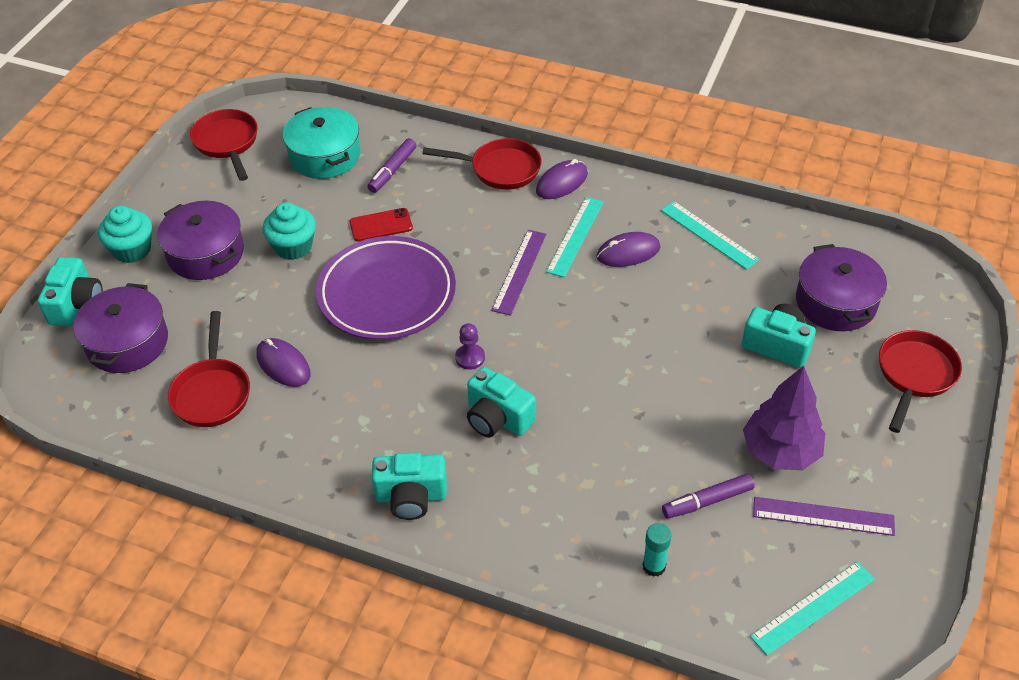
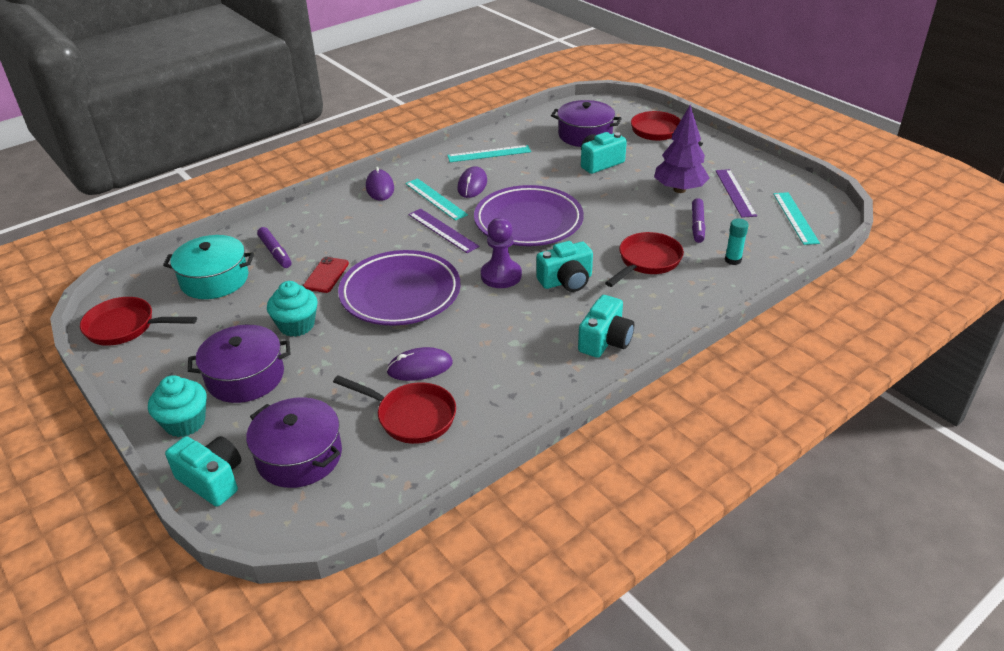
camera: 60 degrees left, 10 degrees down
red pan [422,138,542,190] -> red pan moved to [605,232,684,287]
purple pawn [455,323,485,370] -> purple pawn [481,218,522,288], size x1.69
purple ruler [753,497,895,536] -> purple ruler turned 45 degrees counterclockwise [716,169,757,218]
none -> purple plate [474,185,584,246]

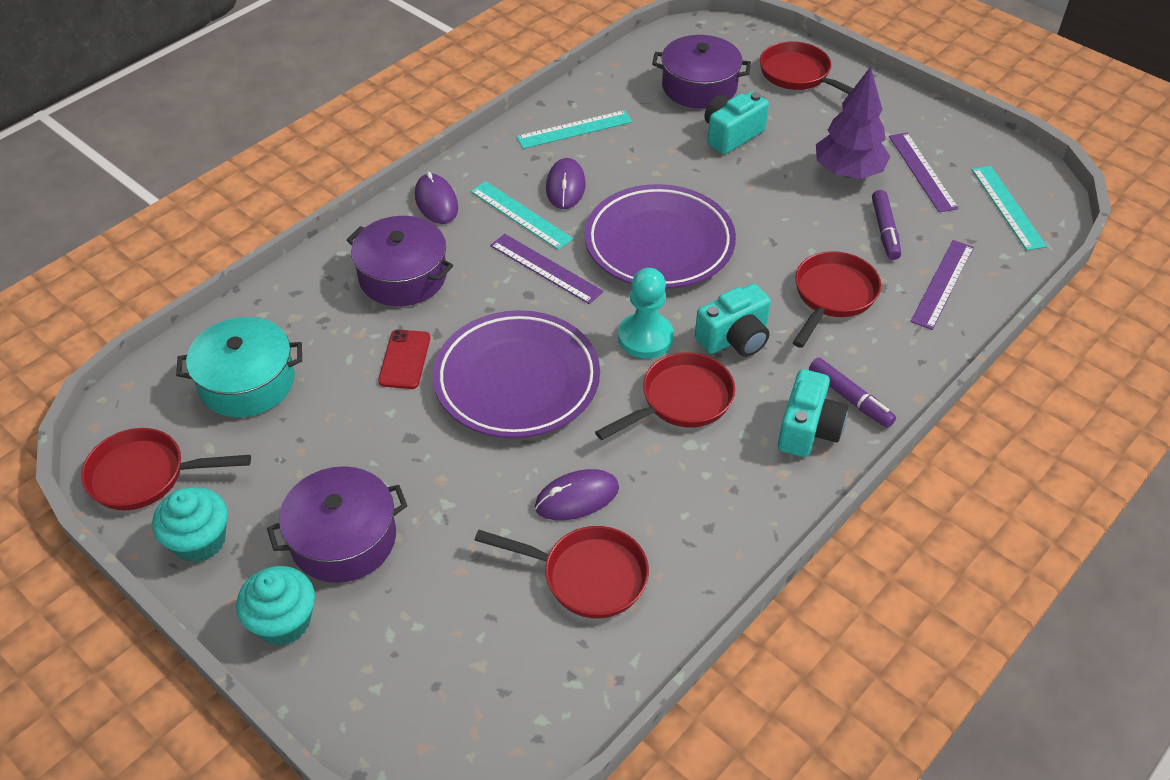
camera: 10 degrees left, 10 degrees up
turquoise camera [165,436,241,507] -> none
purple pot [246,397,342,488] -> purple pot moved to [347,216,453,306]
purple marker [257,227,292,268] -> purple marker moved to [809,357,896,428]
turquoise cupcake [267,281,318,337] -> turquoise cupcake moved to [152,487,228,562]
purple pawn [481,218,522,288] -> turquoise pawn [618,268,674,358]
turquoise glue stick [725,219,749,265] -> purple ruler [910,240,974,330]
none -> red pan [595,352,735,440]

